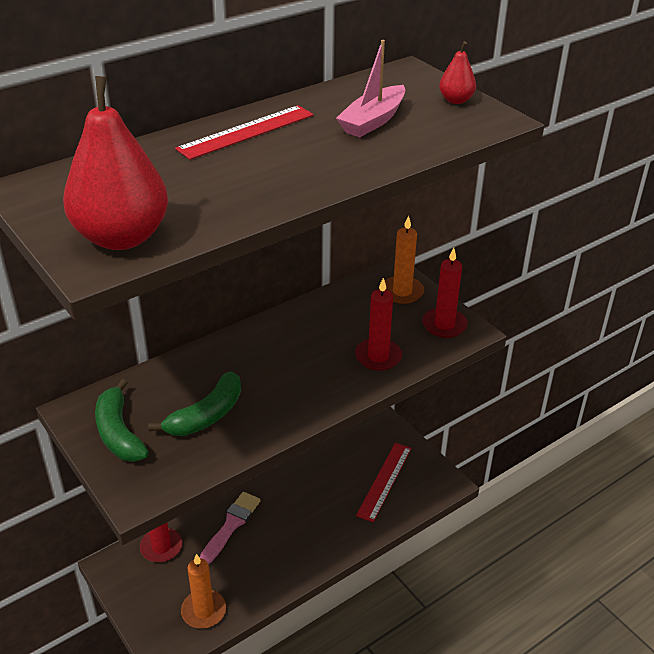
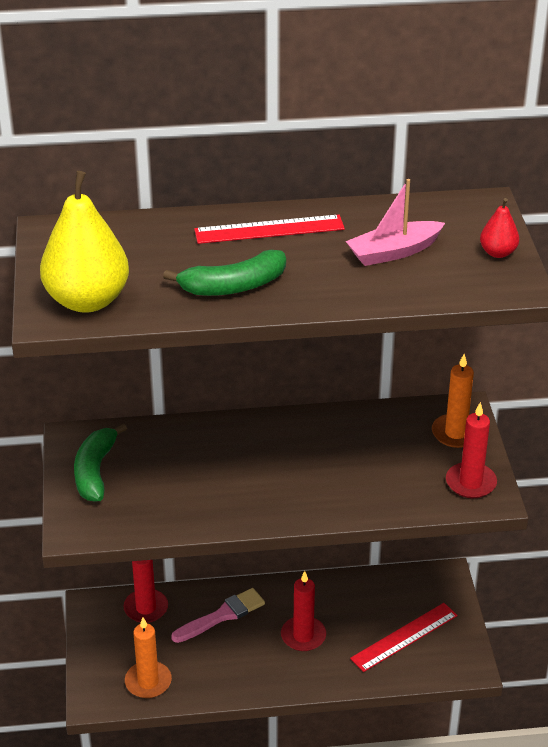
camera: 30 degrees right, 0 degrees up
red pear [63,76,168,250] -> yellow pear [40,171,129,313]
green banana [148,371,241,436] -> green banana moved to [163,250,286,296]
red candle [355,278,402,371] -> red candle moved to [281,571,326,651]

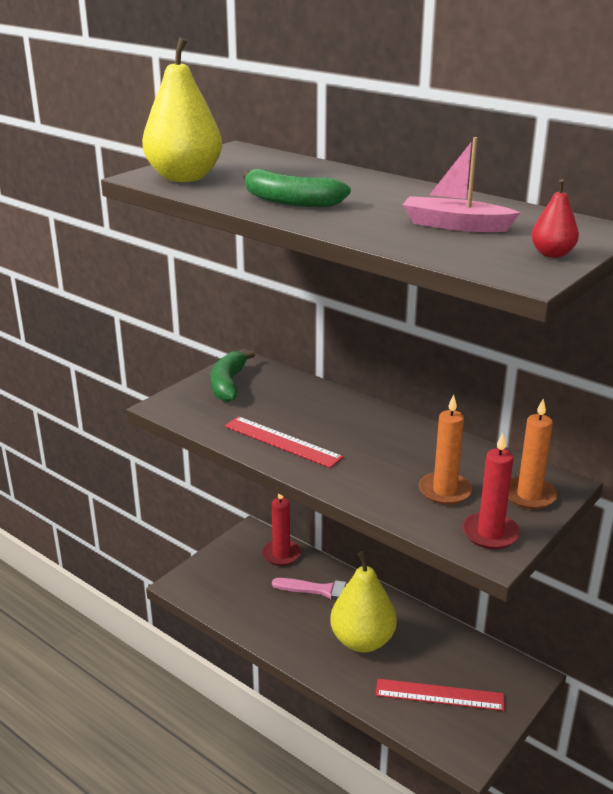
camera: 45 degrees right, 10 degrees down
green banana [74,423,127,502] -> green banana turned 45 degrees counterclockwise [211,351,255,402]
orange candle [125,617,172,698] -> orange candle moved to [419,394,472,505]
red ruler [194,215,345,244] -> red ruler moved to [224,416,343,468]
red candle [281,571,326,651] -> yellow pear [330,551,397,652]

